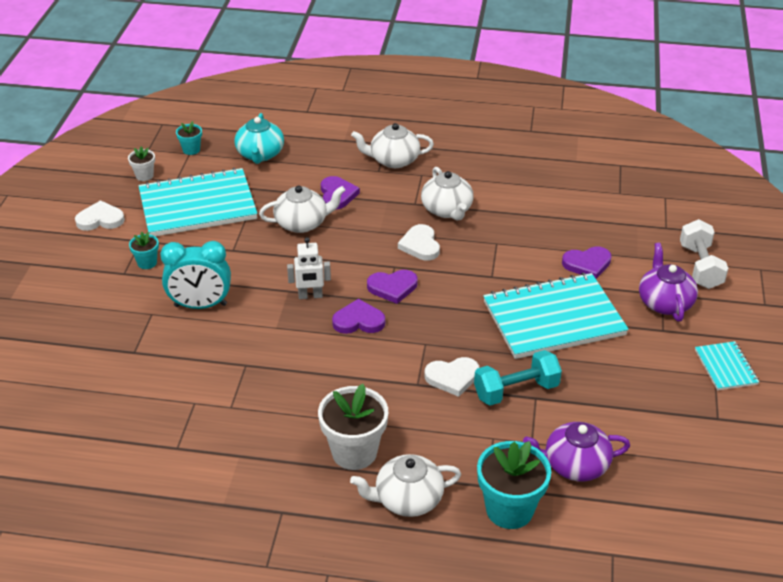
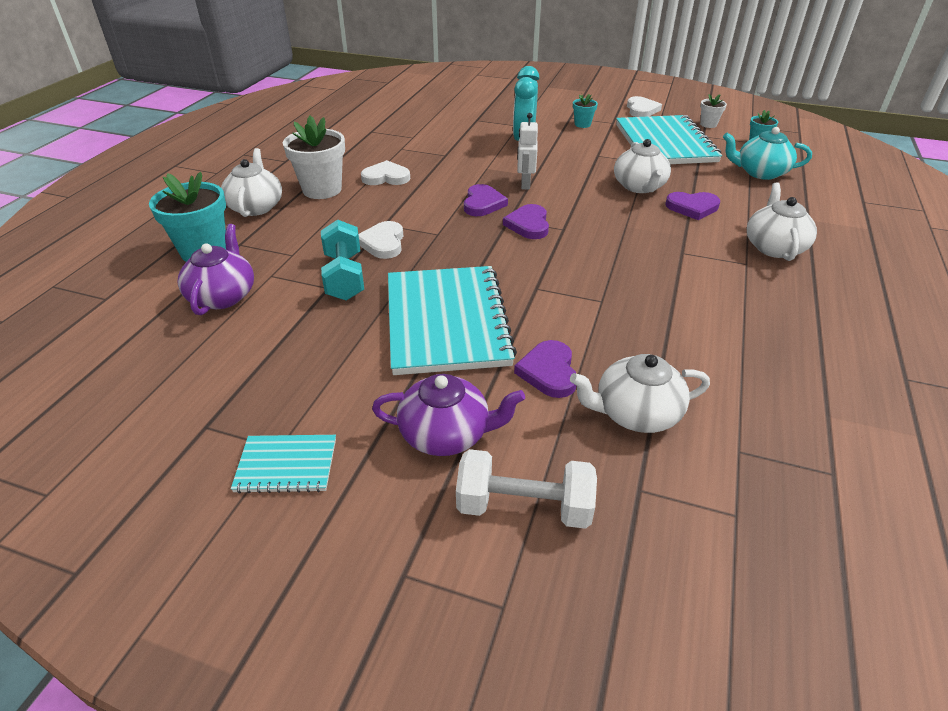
camera: 100 degrees right, 0 degrees up
white heart [398,224,440,261] -> white heart moved to [361,160,410,185]
white teapot [421,167,474,221] -> white teapot moved to [570,354,710,433]

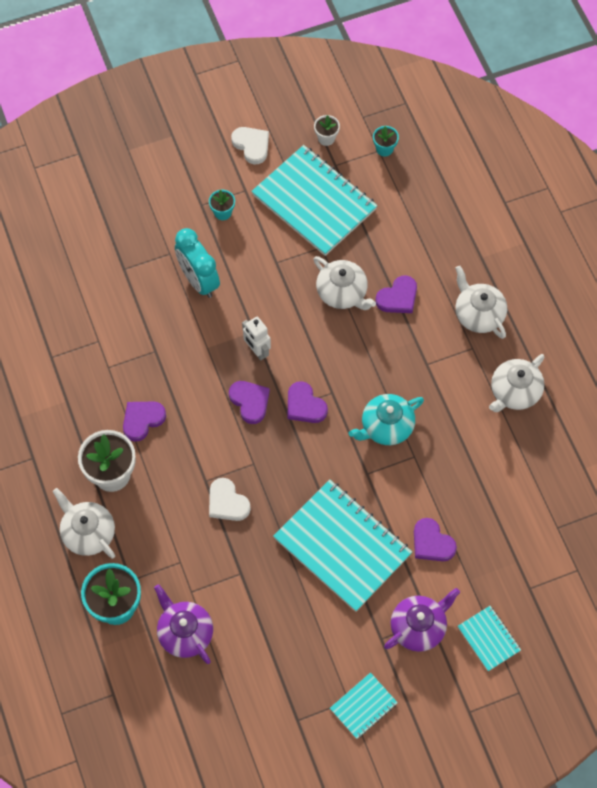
camera: 40 degrees left, 25 degrees up
turquoise dumbbell [321,220,364,301] -> none
white heart [361,160,410,185] -> purple heart [123,402,166,442]
white dumbbell [456,449,597,529] -> turquoise notebook [458,606,521,671]
white teapot [570,354,710,433] -> white teapot moved to [489,354,545,412]
turquoise teapot [723,127,812,180] -> turquoise teapot moved to [349,394,424,445]

